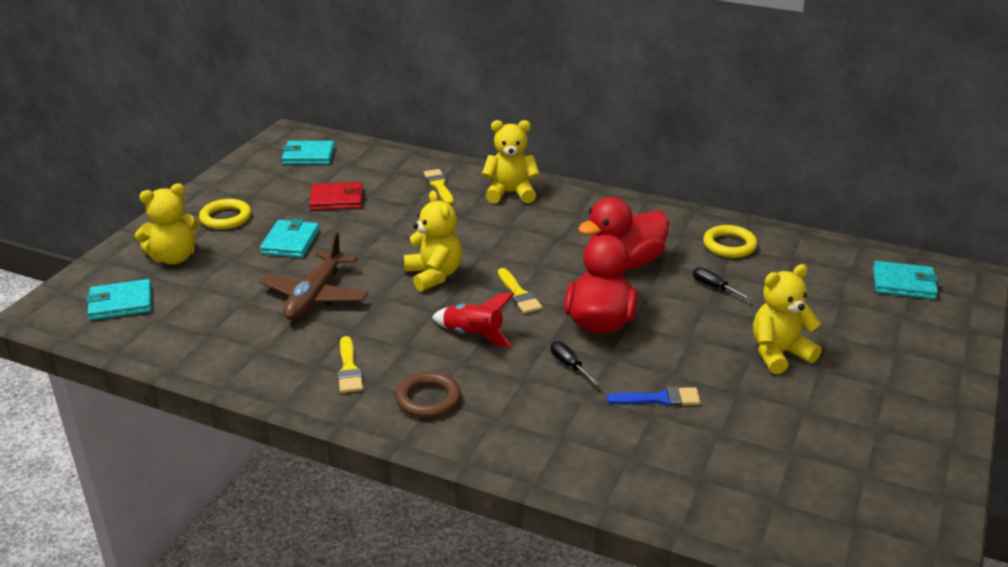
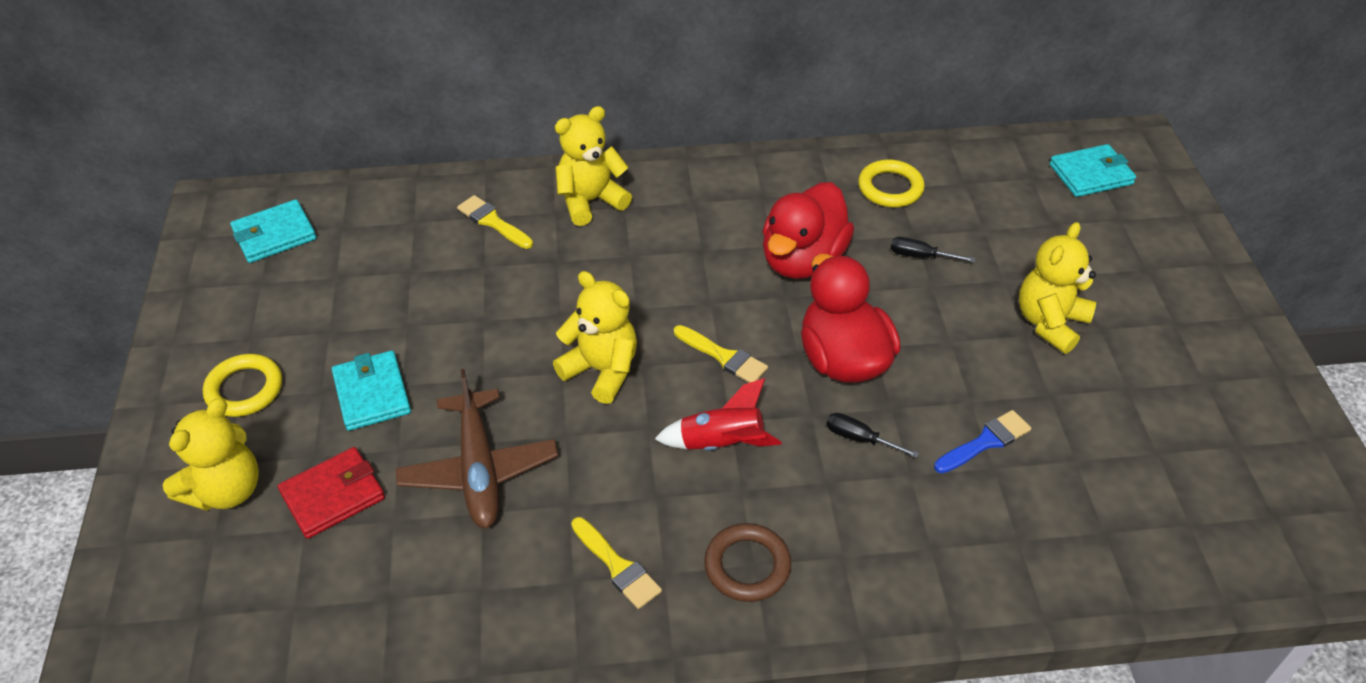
camera: 30 degrees left, 15 degrees up
turquoise wallet [86,279,152,320] -> none
red wallet [309,182,363,210] -> red wallet moved to [278,447,385,539]

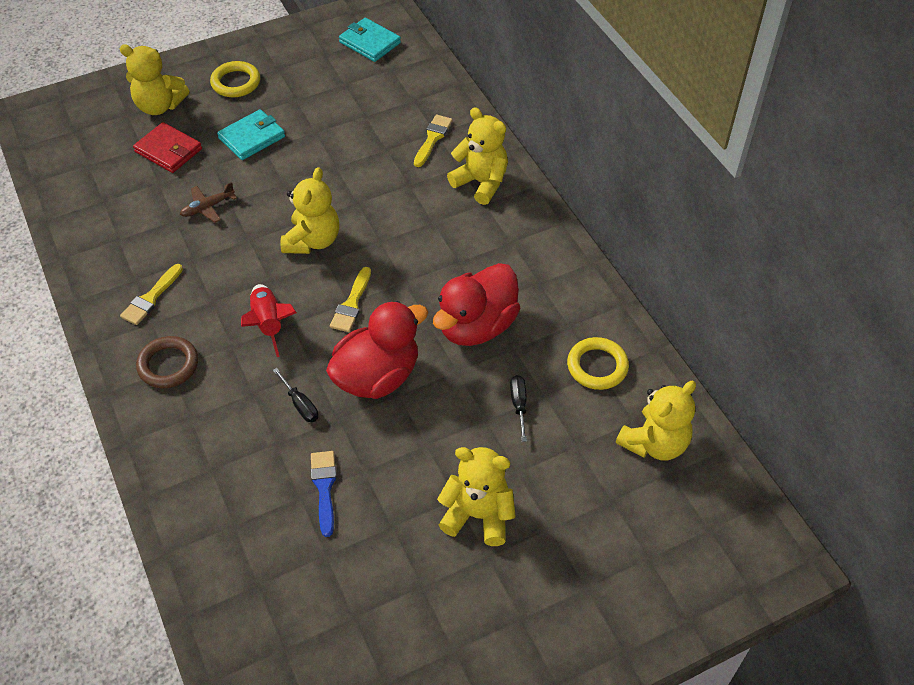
camera: 70 degrees right, 5 degrees up
brown plane [395,369,558,529] -> brown plane [180,182,237,223], size x0.52
red duck [763,182,854,279] -> red duck turned 60 degrees counterclockwise [433,263,520,346]
black screwdriver [826,413,919,458] -> black screwdriver turned 135 degrees clockwise [273,368,318,422]
blue brush [934,410,1031,473] -> blue brush turned 135 degrees counterclockwise [311,451,336,537]
turquoise wallet [1049,144,1136,197] -> none
none -> yellow teddy bear [616,381,696,460]

